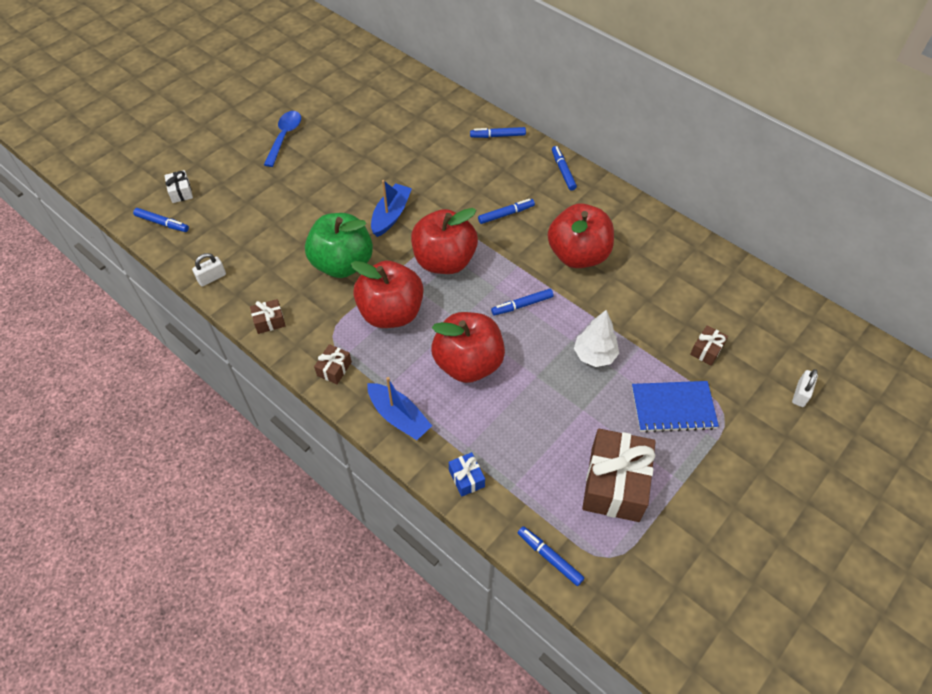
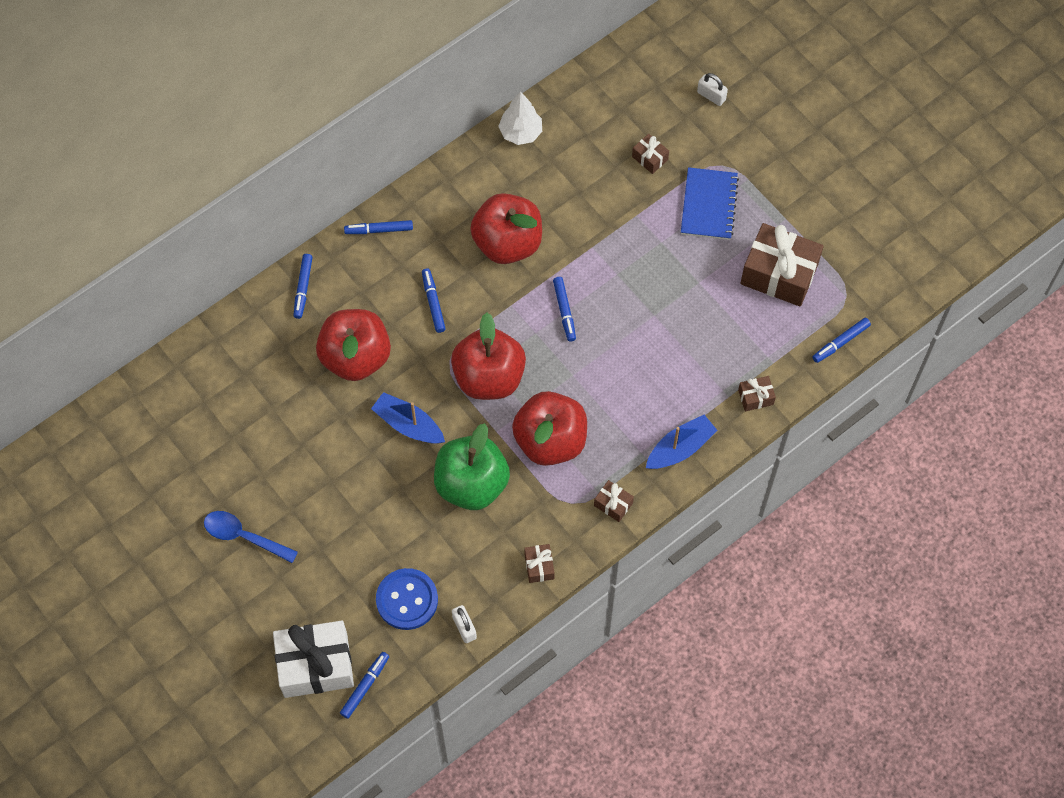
camera: 80 degrees left, 10 degrees up
white gift [164,170,193,203] -> white gift [273,621,354,698], size x2.20
red apple [432,312,505,383] -> red apple moved to [316,309,391,381]
blue gift [449,452,485,497] -> brown gift [738,376,776,412]
white tree [574,310,619,367] -> white tree moved to [498,91,542,145]
none -> blue button [376,568,438,630]

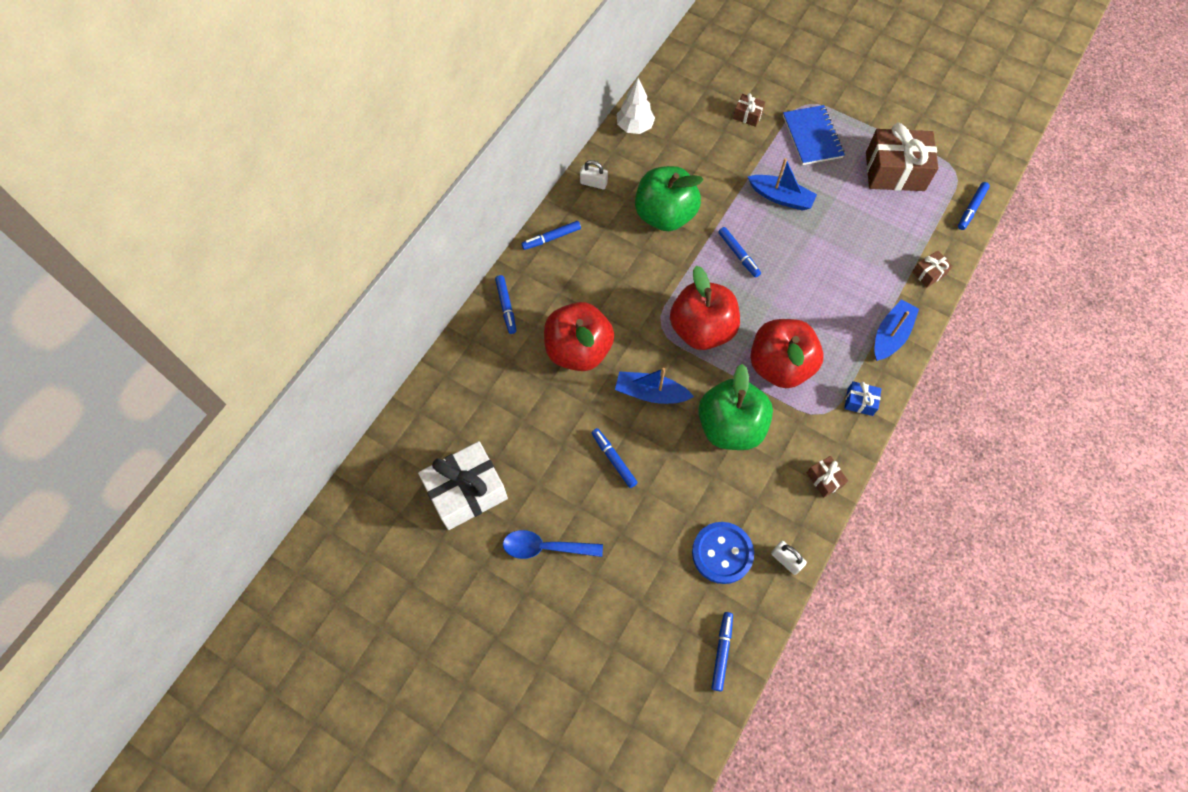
camera: 20 degrees left, 0 degrees up
white gift [273,621,354,698] -> white gift moved to [418,441,508,530]
blue marker [422,268,446,333] -> blue marker moved to [591,428,638,488]
red apple [470,193,542,264] -> green apple [635,166,704,231]
brown gift [594,480,634,522] -> blue gift [844,381,882,416]
white padlock [697,73,728,106] -> white padlock moved to [580,160,608,189]
none -> blue boat [748,158,817,211]

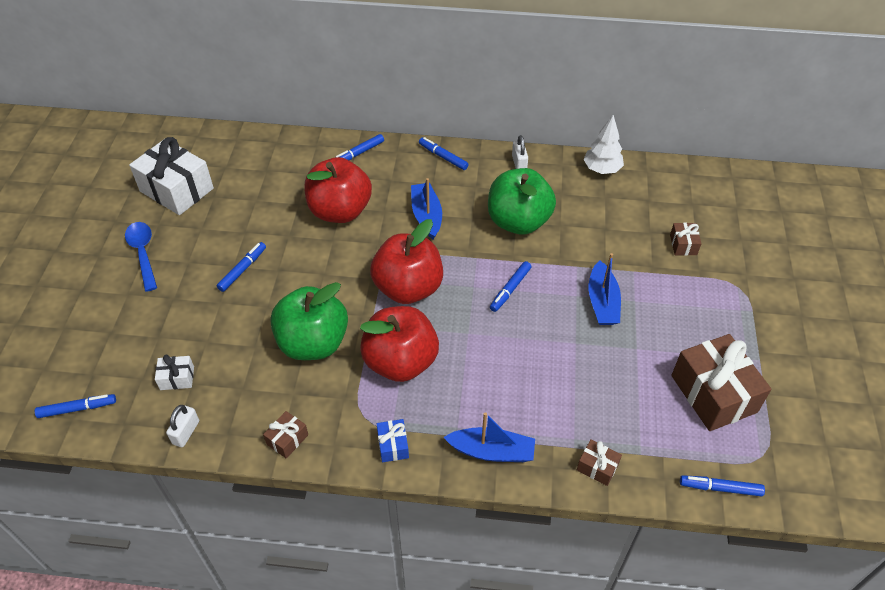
camera: 65 degrees right, 15 degrees down
blue boat [615,368,694,404] -> blue boat moved to [411,178,442,240]
blue button [692,522,754,584] -> white gift [155,354,194,390]
blue notebook [783,105,845,165] -> none

